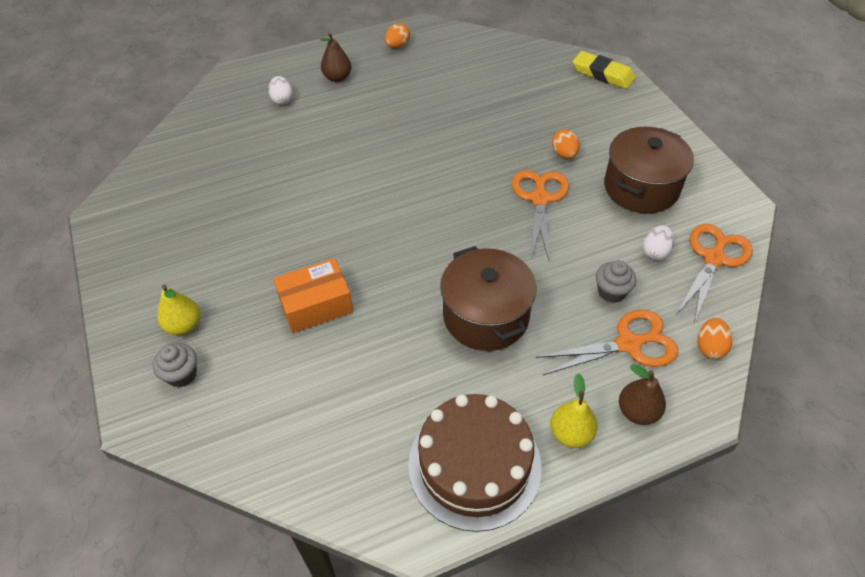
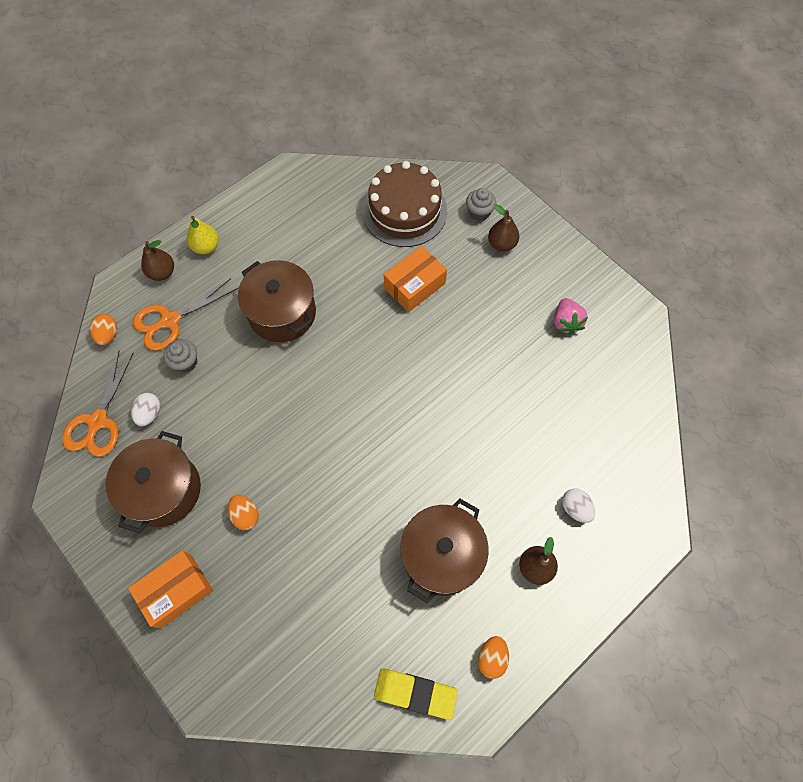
camera: 160 degrees right, 15 degrees up
yellow pear [157,284,200,335] -> brown pear [488,204,520,252]
brown cake [408,394,542,532] -> brown cake moved to [362,161,447,247]
orange scissors [512,170,569,260] -> none
yellow eraser [573,51,635,89] -> yellow eraser moved to [374,668,458,720]
none -> orange box [128,550,213,628]
none -> brown pot [400,498,488,604]
none -> pink strawberry [554,298,588,335]

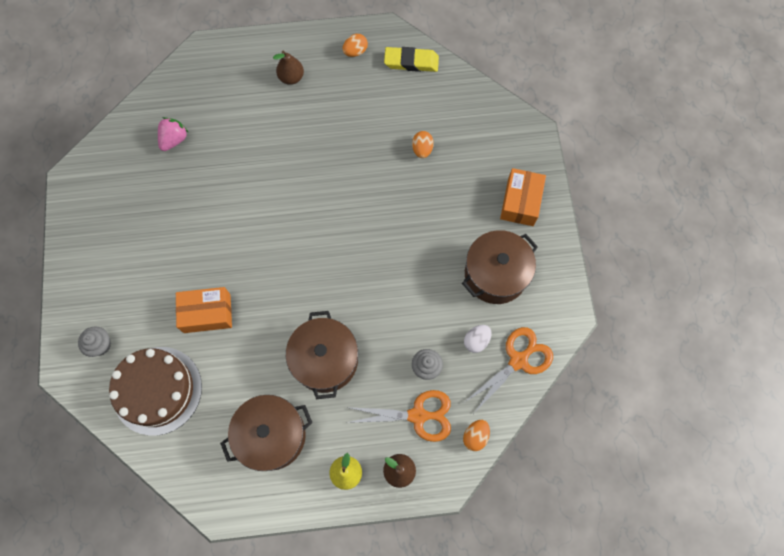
camera: 145 degrees left, 5 degrees up
orange box [128,550,213,628] -> orange box turned 75 degrees counterclockwise [500,168,546,226]
orange egg [228,495,259,530] -> orange egg moved to [412,131,434,158]
yellow eraser [374,668,458,720] -> yellow eraser turned 45 degrees counterclockwise [384,47,439,72]
brown pot [400,498,488,604] -> brown pot moved to [220,395,313,471]
brown pear [488,204,520,252] -> none
pink strawberry [554,298,588,335] -> pink strawberry moved to [158,117,189,151]
white egg [562,488,595,523] -> none

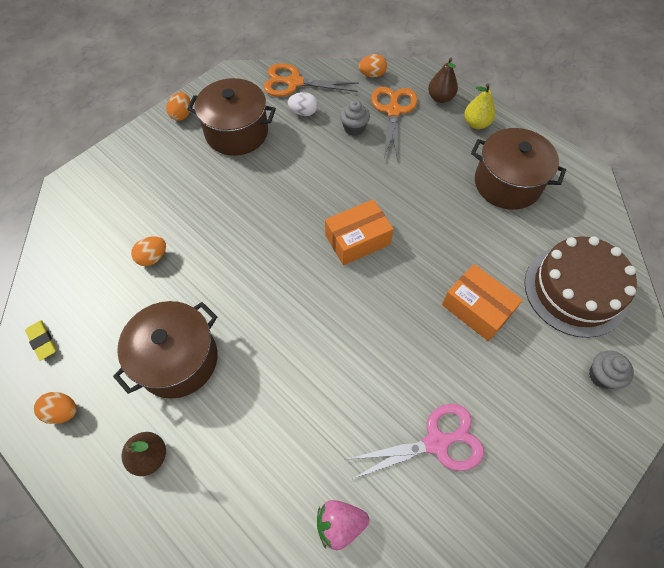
camera: 130 degrees left, 10 degrees down
brown pot [286,311,358,399] -> brown pot moved to [113,301,218,399]
orange scissors [346,390,451,442] -> orange scissors turned 45 degrees clockwise [371,87,418,160]
yellow eraser [384,47,439,72] -> yellow eraser [25,320,57,361], size x0.61
orange box [500,168,546,226] -> orange box moved to [325,199,394,265]
none -> orange egg [166,92,190,121]
none -> pink scissors [345,404,484,479]

